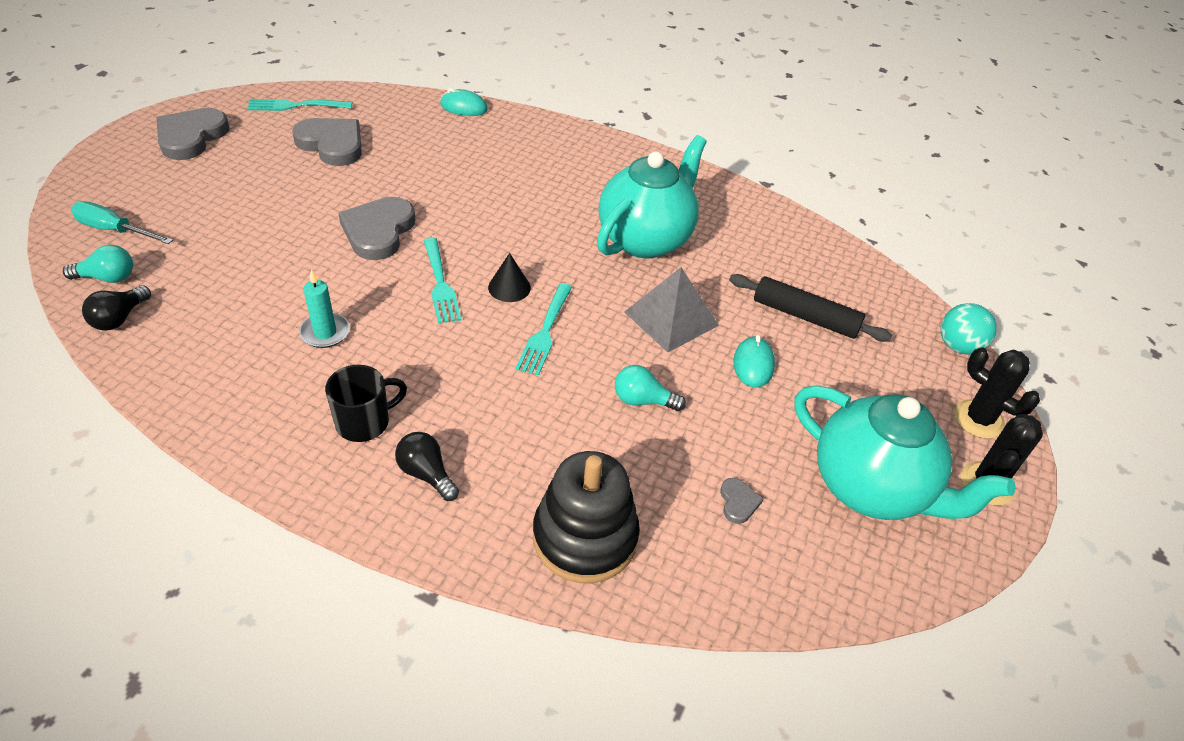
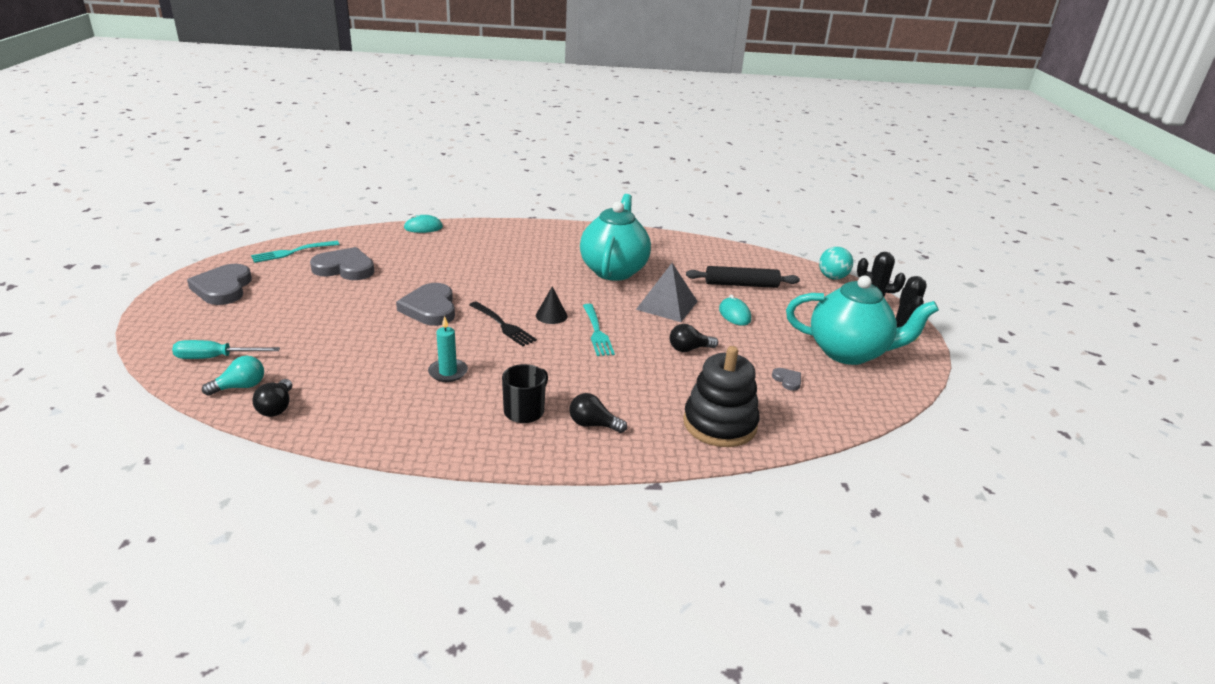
camera: 25 degrees left, 15 degrees down
turquoise fork [424,238,462,324] -> black fork [469,301,537,346]
turquoise light bulb [615,365,686,411] -> black light bulb [670,324,718,352]

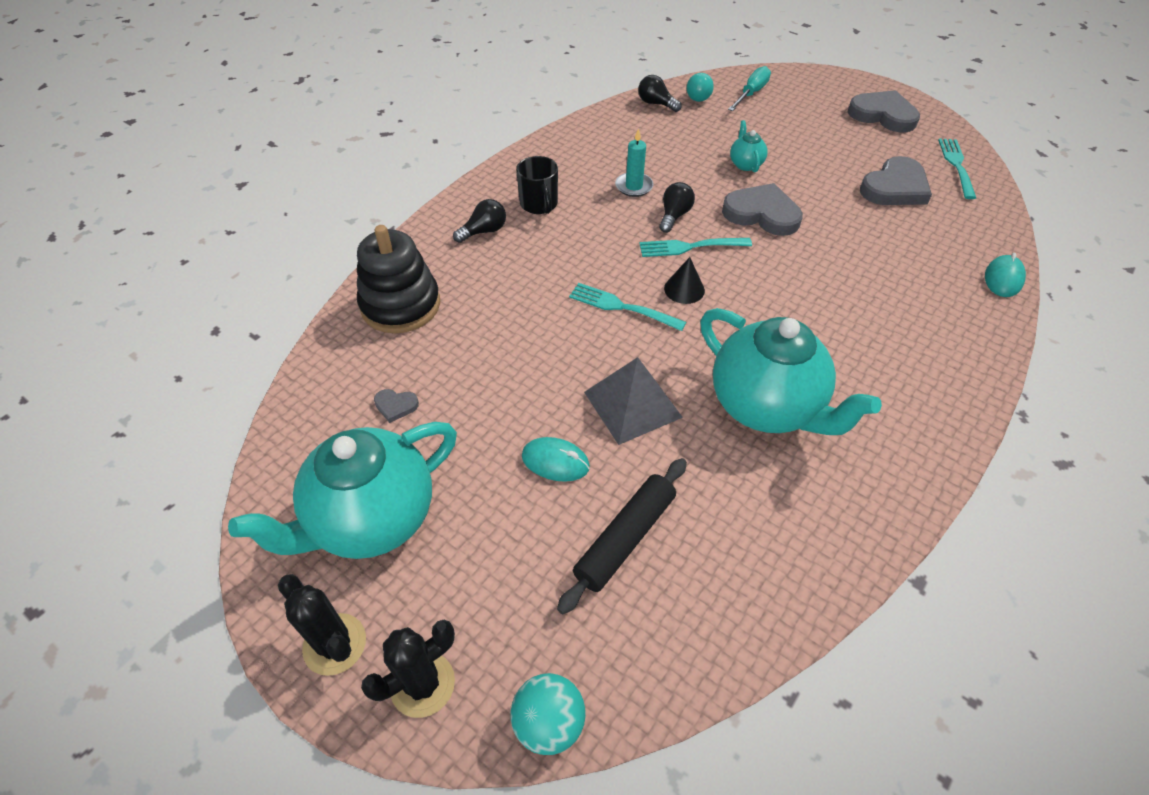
camera: 130 degrees right, 20 degrees up
black fork [469,301,537,346] -> turquoise fork [639,238,752,257]
black light bulb [670,324,718,352] -> black light bulb moved to [659,182,695,233]
none -> turquoise teapot [730,120,768,172]

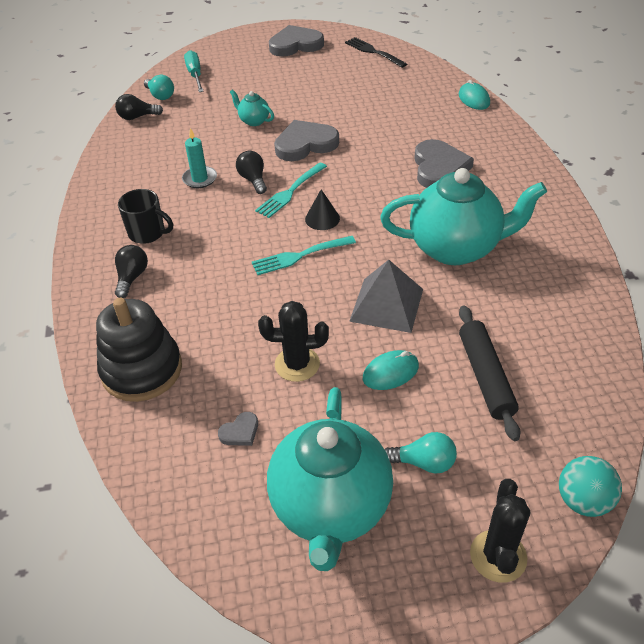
camera: 45 degrees left, 5 degrees down
black cactus [278,574,366,676] -> black cactus moved to [258,301,329,382]
grey heart [860,156,932,205] -> grey heart moved to [414,139,474,188]
turquoise fork [938,139,976,199] -> black fork [345,37,407,68]
none -> turquoise light bulb [385,432,457,473]

